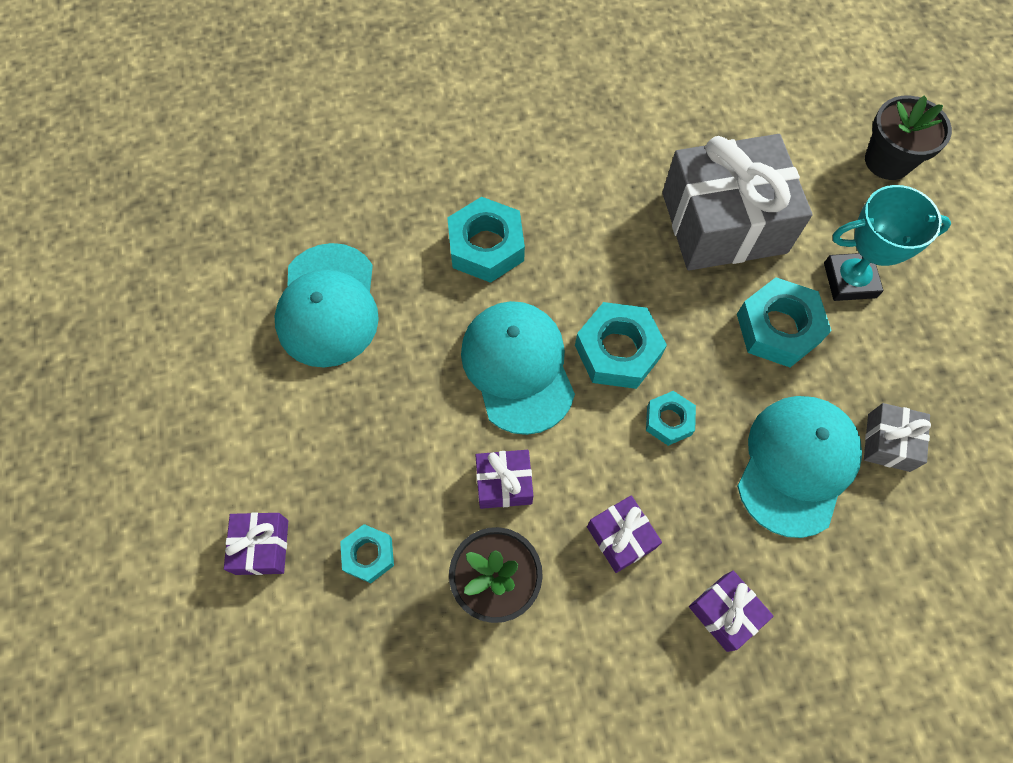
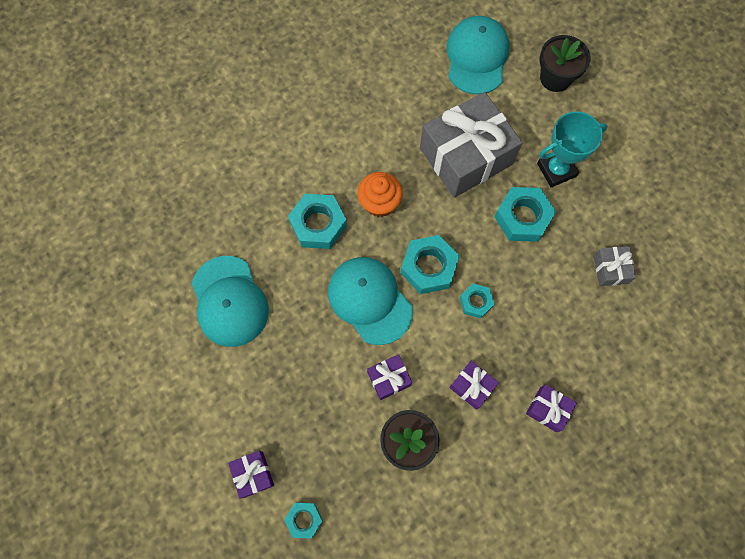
camera: 20 degrees left, 5 degrees up
turquoise nut [340,524,394,583] -> turquoise nut moved to [284,502,323,539]
turquoise cap [737,396,862,538] -> turquoise cap moved to [447,16,510,94]
none -> orange cupcake [357,172,403,217]

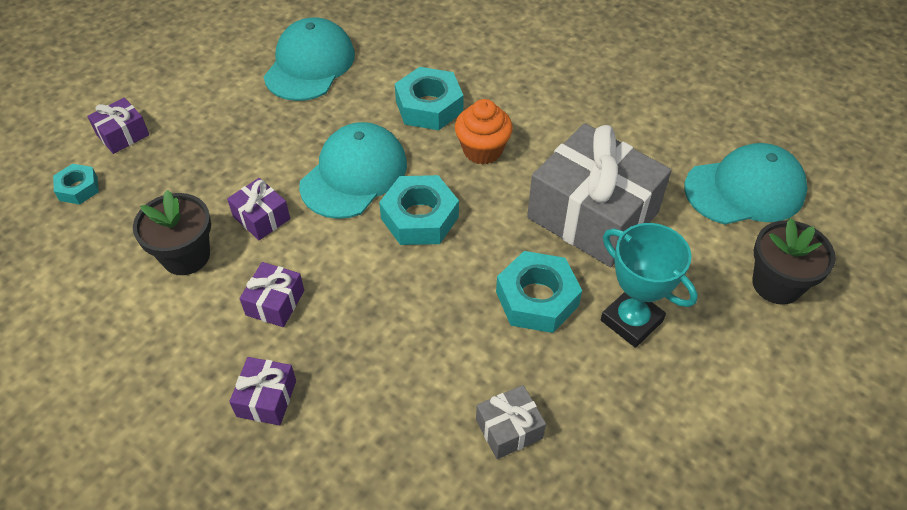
camera: 70 degrees right, 20 degrees down
turquoise cap [191,256,269,347] -> turquoise cap turned 150 degrees clockwise [264,17,355,101]
turquoise nut [460,283,494,319] -> none

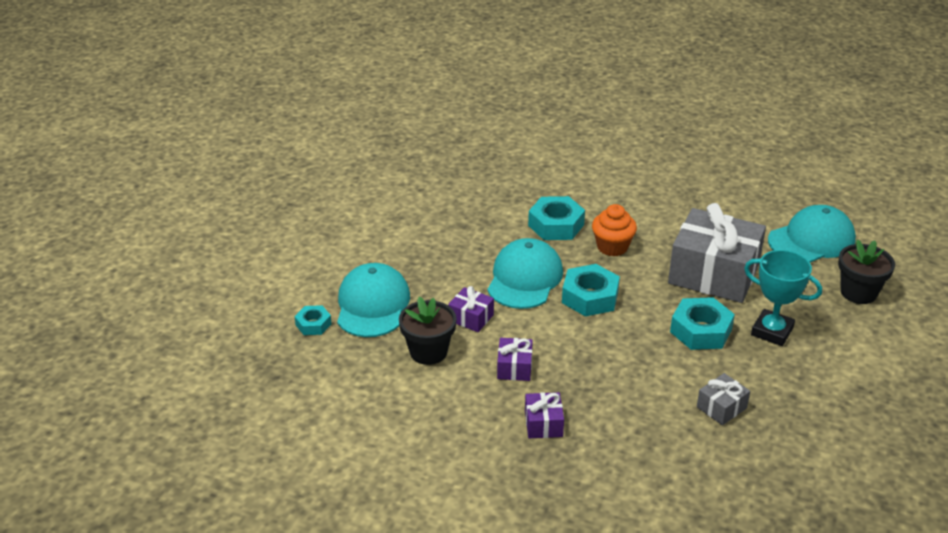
camera: 15 degrees left, 15 degrees down
purple gift [87,98,149,154] -> none
turquoise cap [264,17,355,101] -> turquoise cap moved to [337,263,410,337]

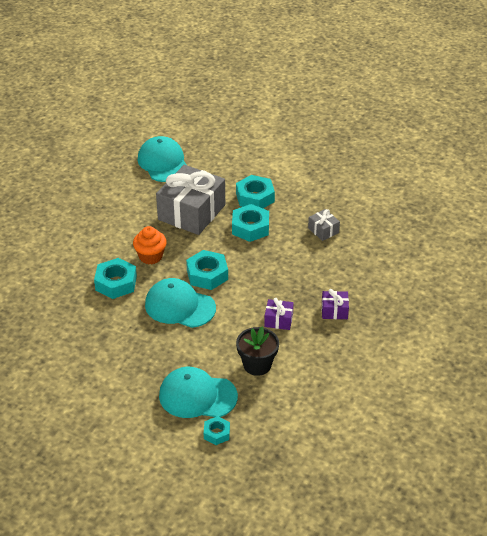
camera: 85 degrees left, 5 degrees up
purple gift [448,286,494,332] -> none
turquoise trophy [744,250,822,346] -> turquoise nut [236,175,275,208]
black flower pot [838,239,895,304] -> none

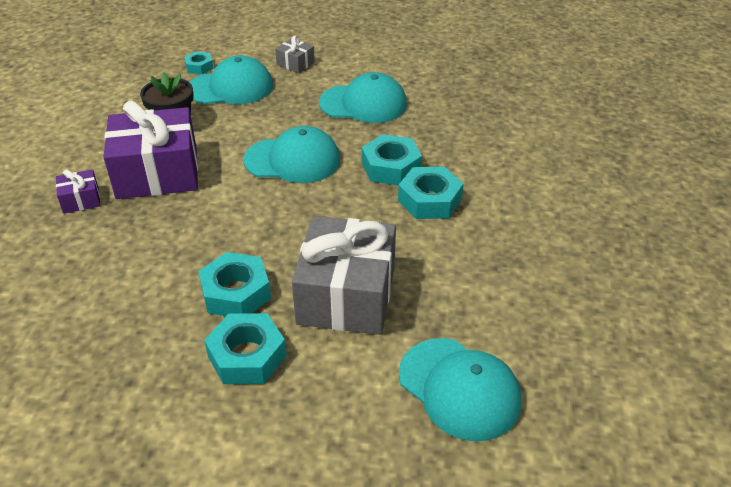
camera: 160 degrees right, 0 degrees up
orange cupcake [133,226,167,264] -> none
turquoise nut [186,250,228,290] -> turquoise nut moved to [398,167,464,219]
purple gift [264,298,294,330] -> purple gift [103,101,198,199], size x2.28
grey gift [308,209,340,241] -> grey gift moved to [275,35,315,73]
none -> turquoise cap [319,72,407,123]

